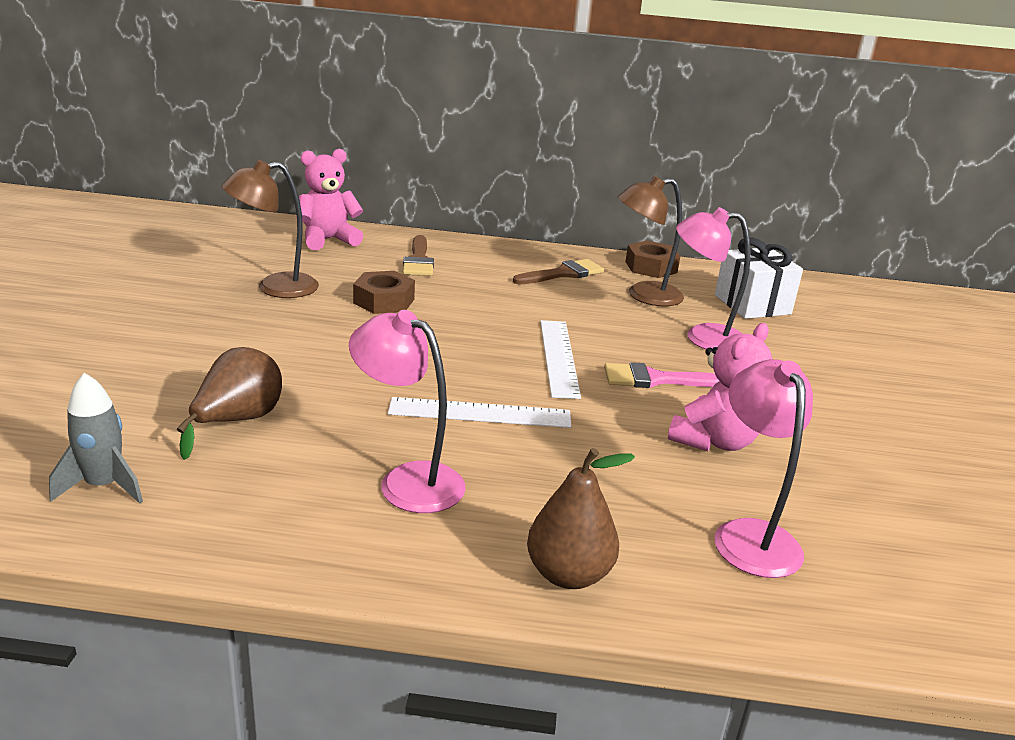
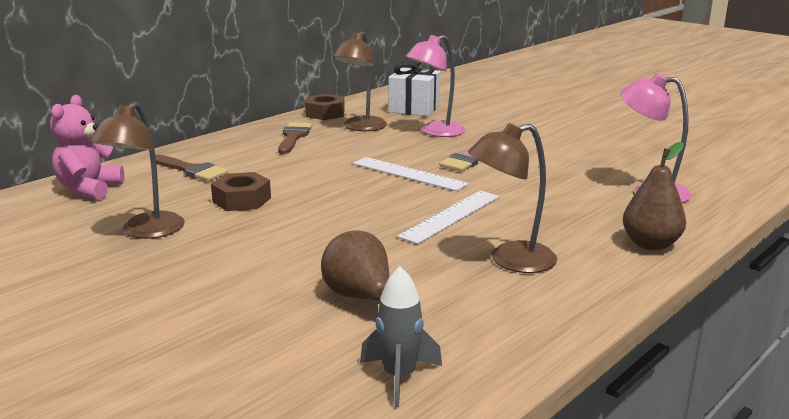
camera: 50 degrees left, 5 degrees down
pink lamp [349,310,466,513] -> brown lamp [468,123,557,273]
pink teddy bear [668,323,772,451] -> none

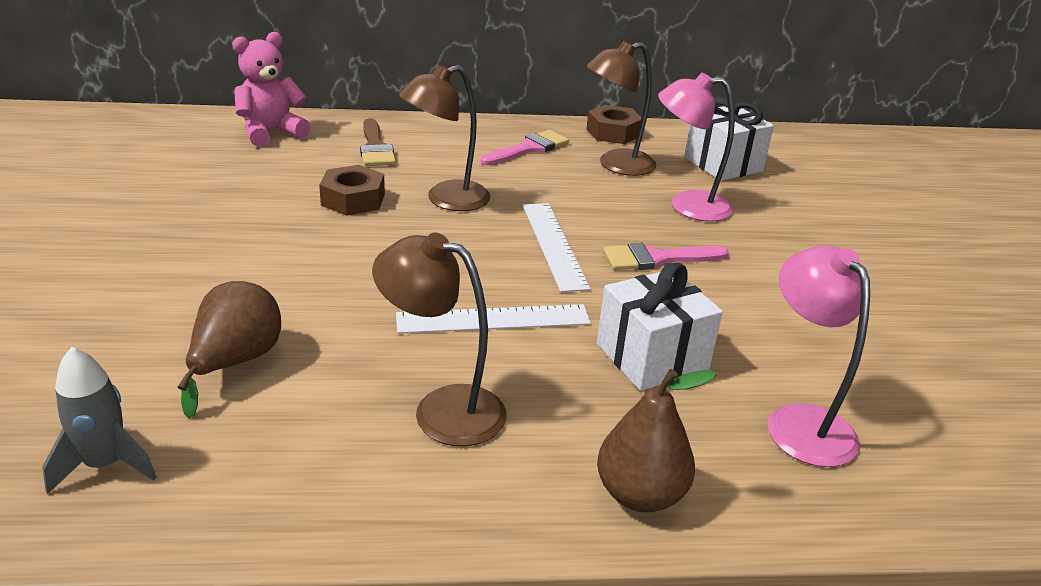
camera: 40 degrees right, 10 degrees up
brown lamp [90,102,185,239] -> brown lamp moved to [399,65,491,211]
brown brush [278,122,312,154] -> pink brush [481,130,569,165]
none -> white gift [597,262,723,391]

